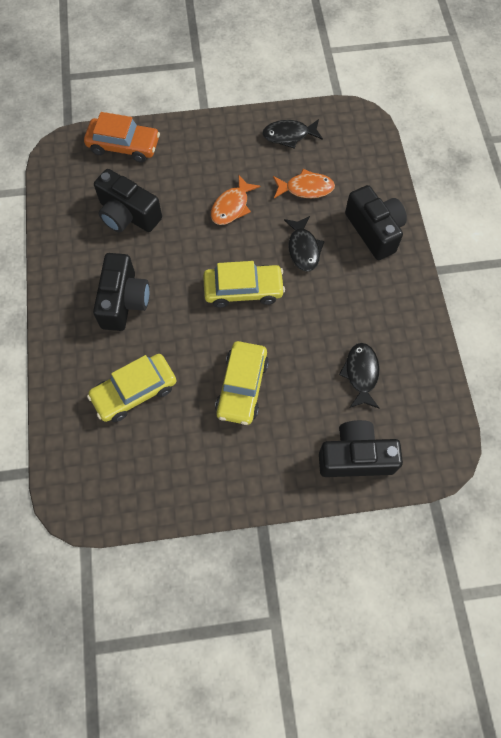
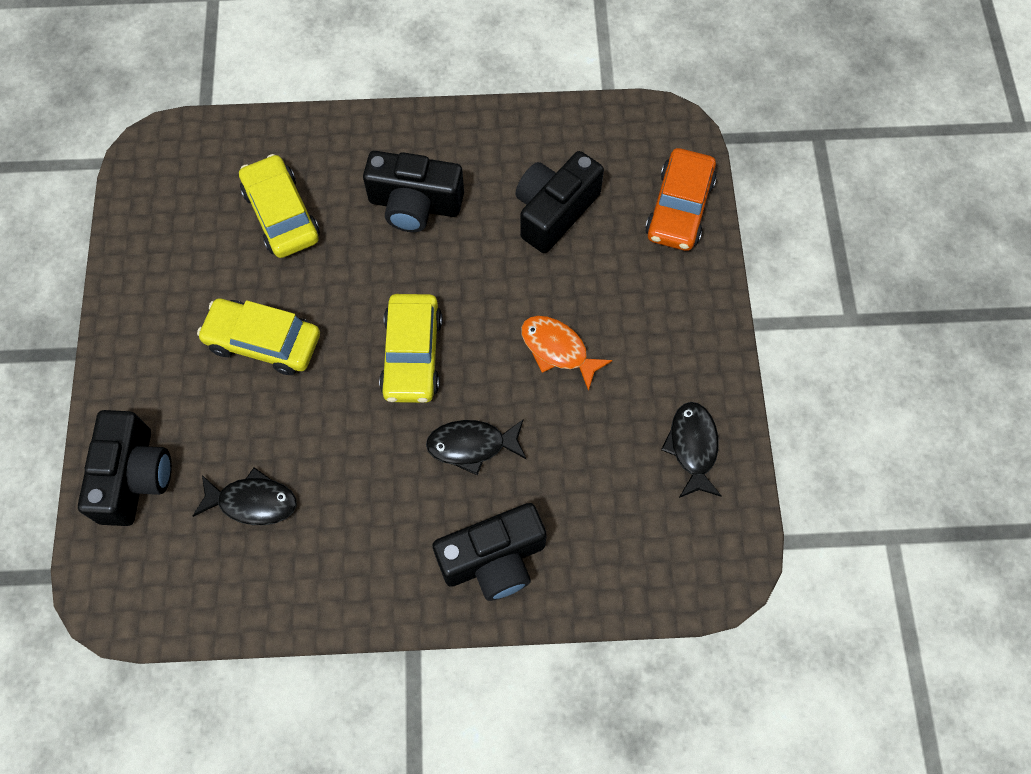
camera: 95 degrees right, 0 degrees up
orange fish [273,169,335,198] -> none

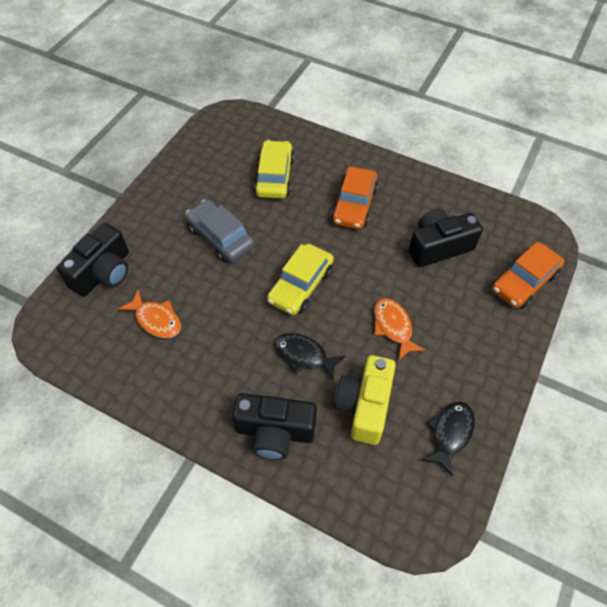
camera: 30 degrees right, 10 degrees down
black fish [193,467,297,525] -> orange fish [118,290,181,338]
yellow car [197,299,320,375] -> grey car [185,200,254,262]
black camera [363,151,464,232] -> orange car [331,166,378,229]
none -> yellow camera [334,355,396,445]

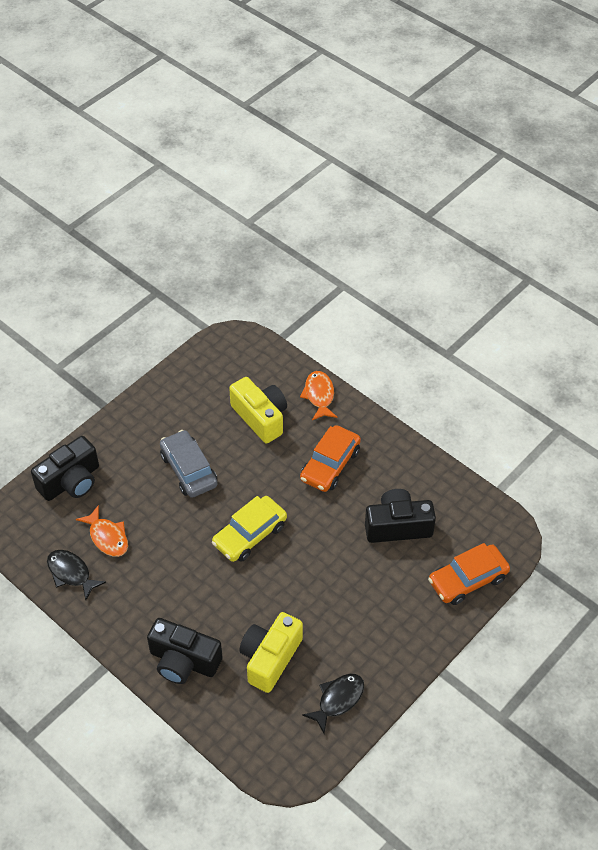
camera: 15 degrees right, 5 degrees down
yellow car [254,140,294,199] -> yellow camera [229,377,287,443]
black fish [274,333,346,381] -> black fish moved to [47,550,106,600]
orange fish [374,298,425,360] -> orange fish moved to [300,371,337,420]

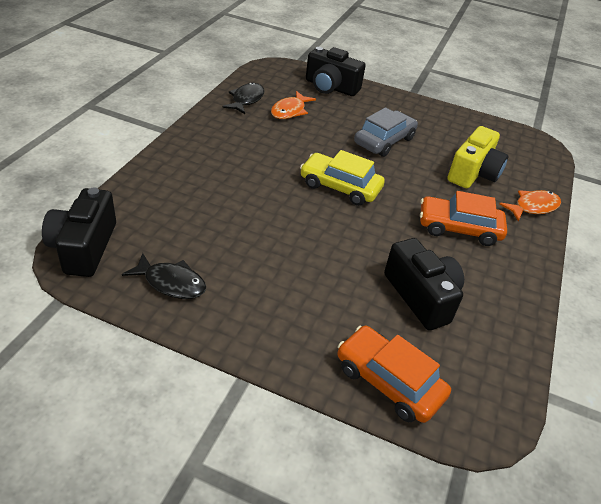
camera: 65 degrees right, 10 degrees down
black camera [147,618,223,684] -> black camera moved to [42,187,116,277]
yellow camera [239,612,303,693] -> none

